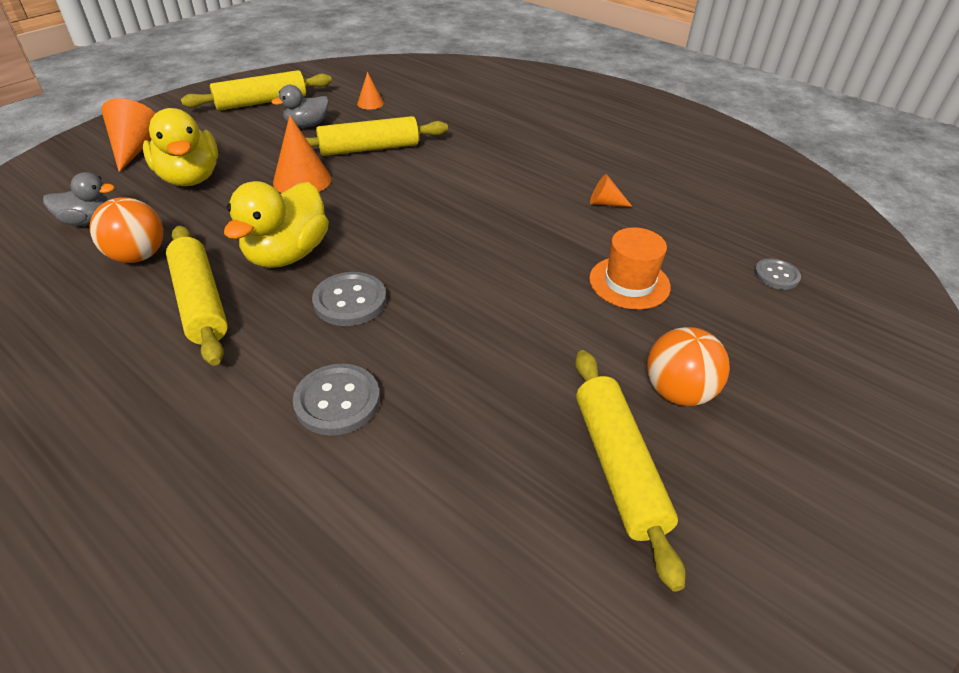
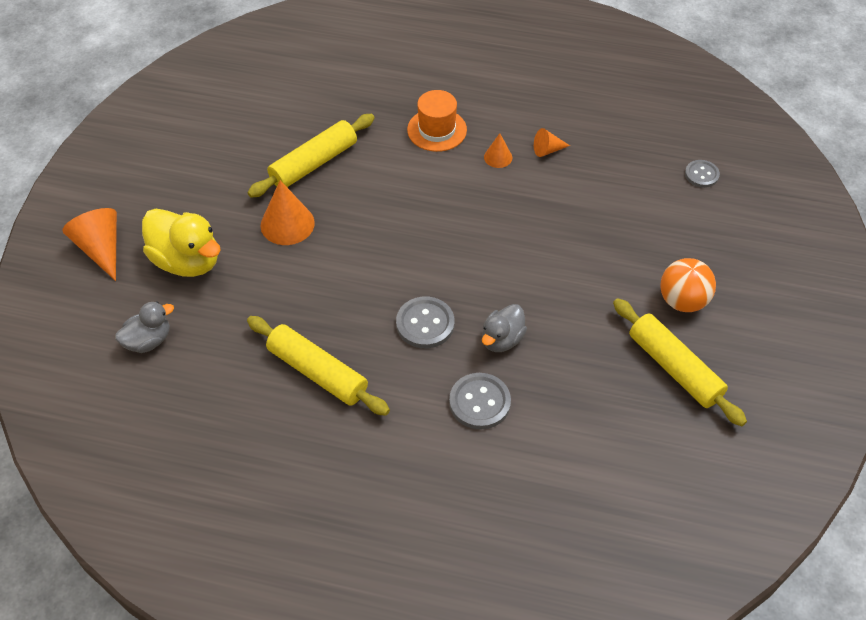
camera: 25 degrees left, 10 degrees up
orange ball [90,197,163,263] -> none
yellow rolling pin [181,70,332,111] -> none
yellow duck [224,181,329,268] -> none
grey duck [271,85,329,128] -> grey duck moved to [482,304,527,352]
orange cone [357,72,384,110] -> orange cone moved to [484,133,512,168]
orange hat [589,227,671,310] -> orange hat moved to [407,90,467,152]

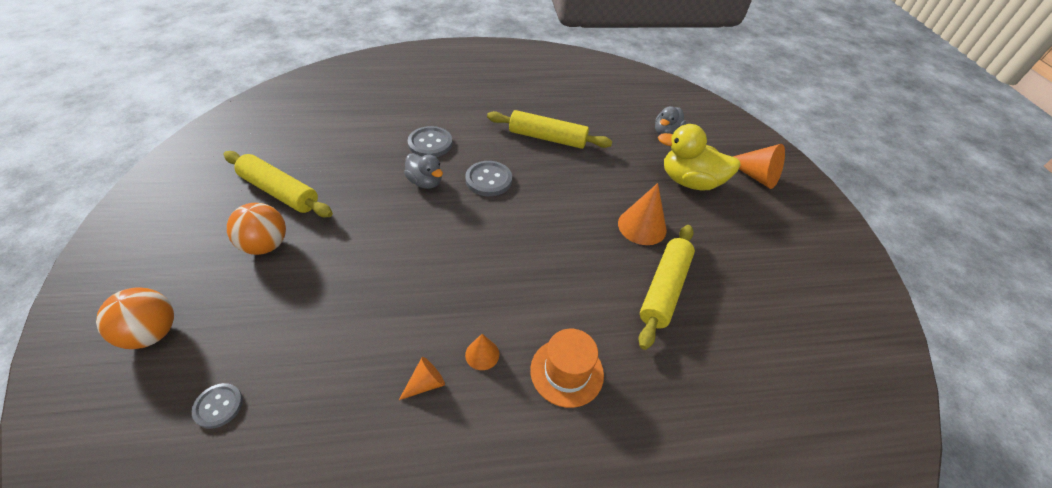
camera: 155 degrees right, 5 degrees down
grey duck [482,304,527,352] -> grey duck turned 120 degrees clockwise [404,153,443,189]
none -> orange ball [96,287,174,349]

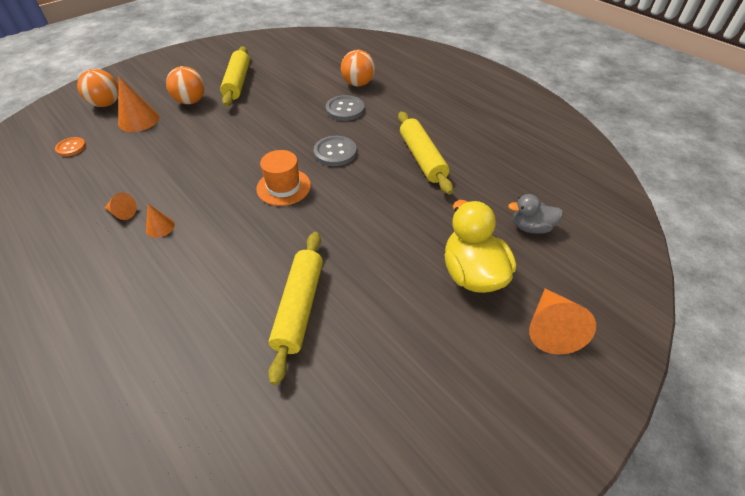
camera: 60 degrees right, 0 degrees up
grey button [192,383,243,429] -> orange button [55,137,86,156]
grey duck [404,153,443,189] -> none
orange hat [530,329,604,408] -> orange hat moved to [256,150,311,206]
orange cone [618,183,667,245] -> orange cone moved to [118,77,159,132]
yellow rolling pin [638,225,695,350] -> yellow rolling pin turned 75 degrees counterclockwise [268,232,323,385]
none -> orange ball [341,50,375,87]

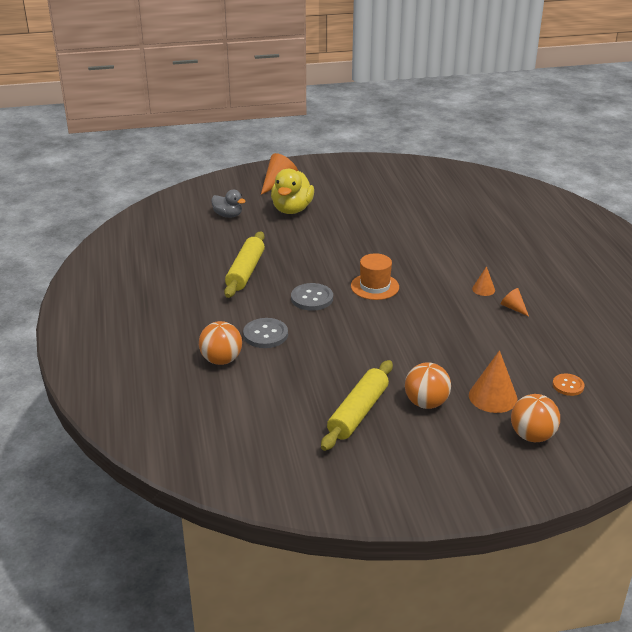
camera: 150 degrees left, 15 degrees down
yellow rolling pin [268,232,323,385] -> none

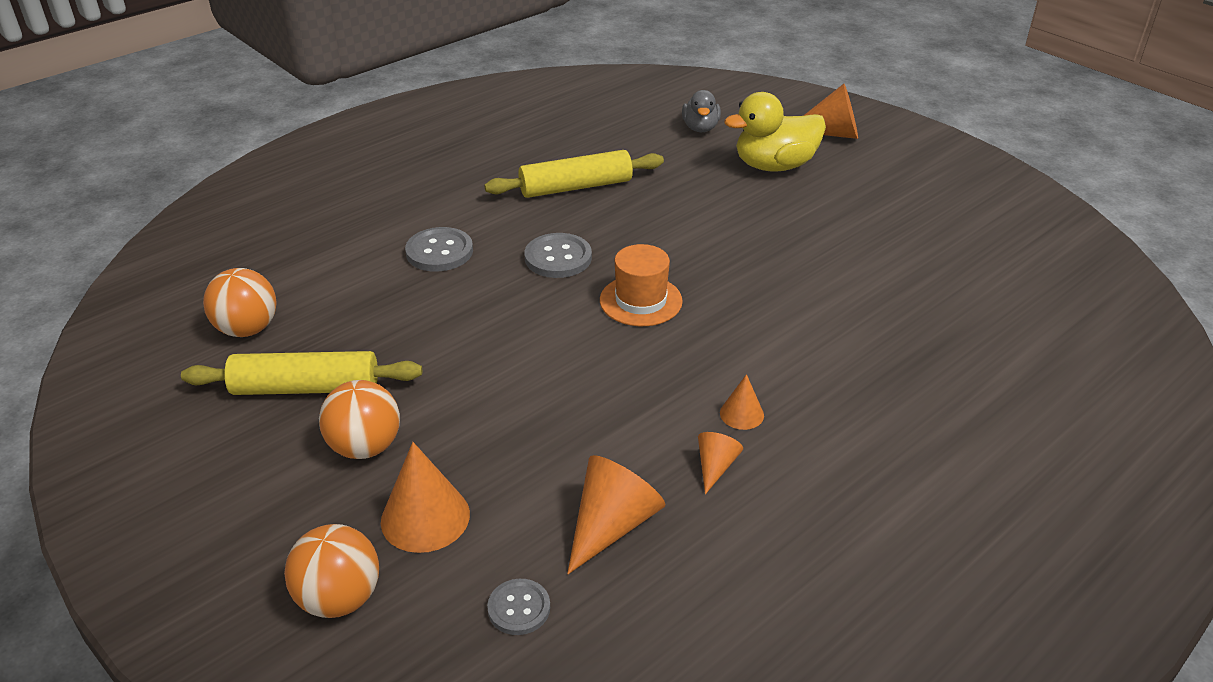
camera: 60 degrees right, 5 degrees up
orange ball [199,321,242,365] -> orange ball moved to [203,268,277,337]
orange button [552,373,585,396] -> grey button [487,579,550,635]
none -> orange cone [567,455,665,574]

